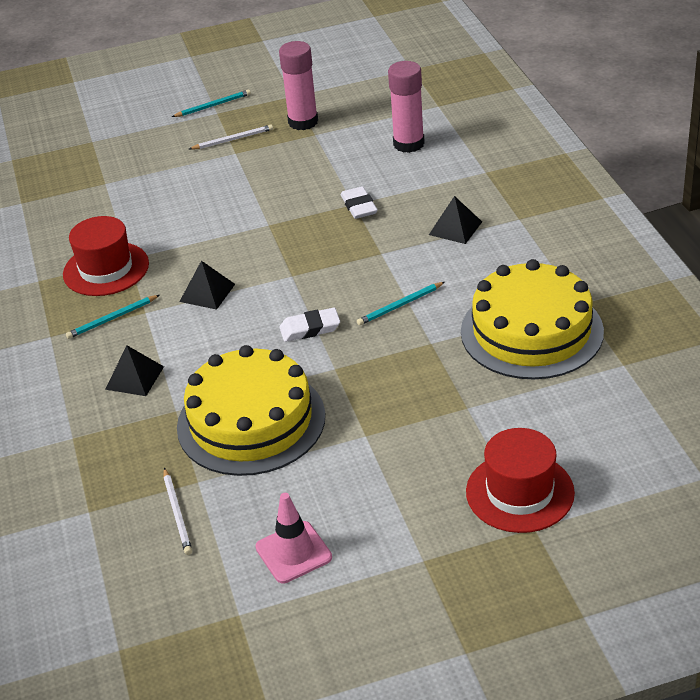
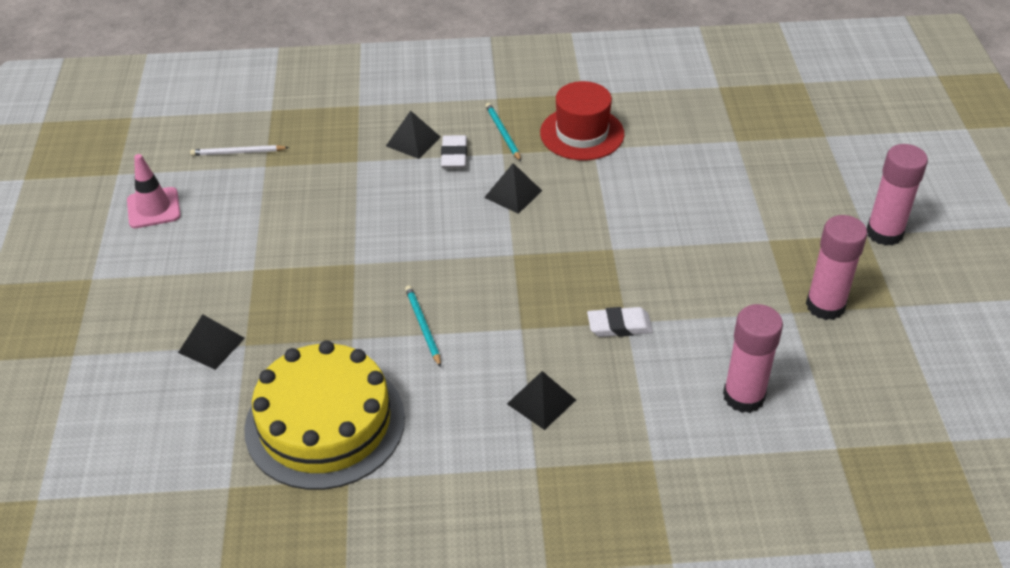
camera: 100 degrees right, 5 degrees up
turquoise pencil [172,89,251,117] -> pink glue stick [867,144,928,246]
yellow cake [177,345,325,476] -> none
white pencil [189,124,273,150] -> none
white eraser [280,308,340,342] -> white eraser moved to [441,135,467,168]
red hat [466,428,575,533] -> none
none -> black pyramid [178,314,245,370]

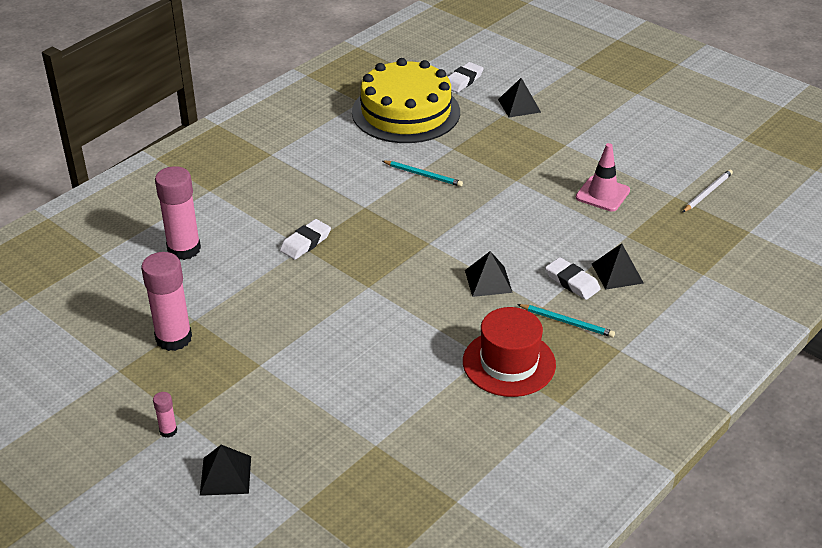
camera: 135 degrees right, 5 degrees down
pink traffic cone [127,154,181,228] -> pink traffic cone moved to [576,143,630,211]
black pyramid [507,371,576,430] -> black pyramid moved to [200,445,251,496]
pink glue stick [867,144,928,246] -> pink glue stick [153,392,177,438], size x0.45
none -> white eraser [448,62,484,93]

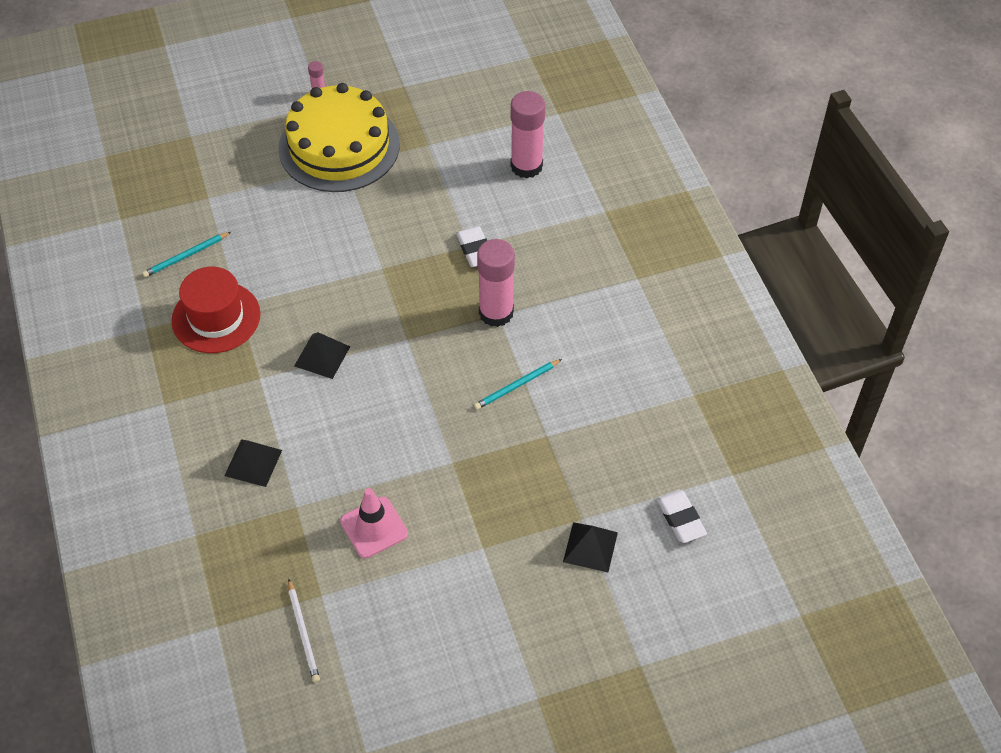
camera: 120 degrees right, 15 degrees up
pink glue stick [141,252,192,351] -> pink glue stick moved to [477,239,515,327]
black pyramid [200,445,251,496] -> none
yellow cake [352,58,460,143] -> yellow cake moved to [278,83,400,192]
turquoise pencil [517,304,615,338] -> turquoise pencil moved to [142,232,231,277]
white eraser [545,257,601,300] -> none

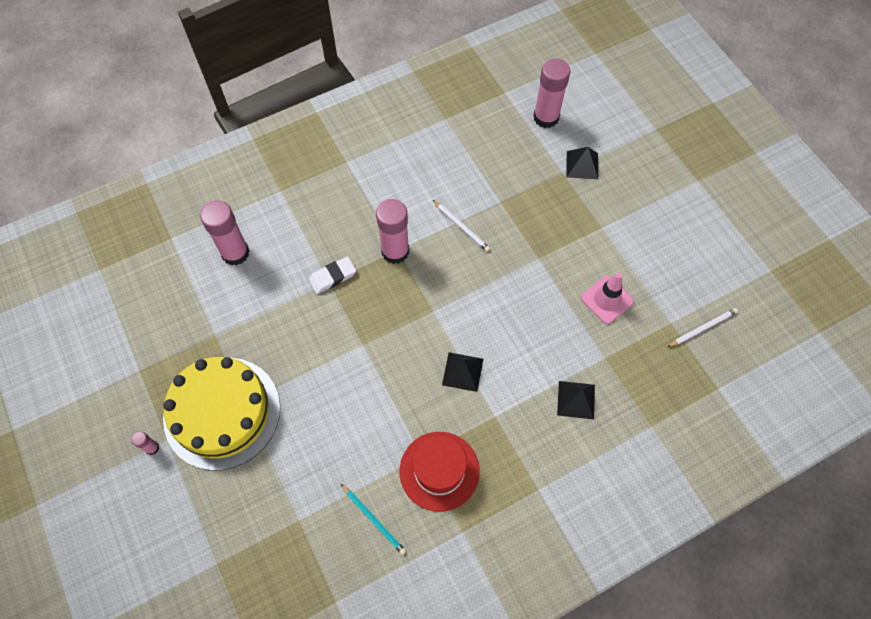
camera: 100 degrees left, 10 degrees up
turquoise pencil [474,359,562,410] -> white pencil [433,200,490,252]
white eraser [656,490,707,543] -> pink glue stick [534,58,570,128]

